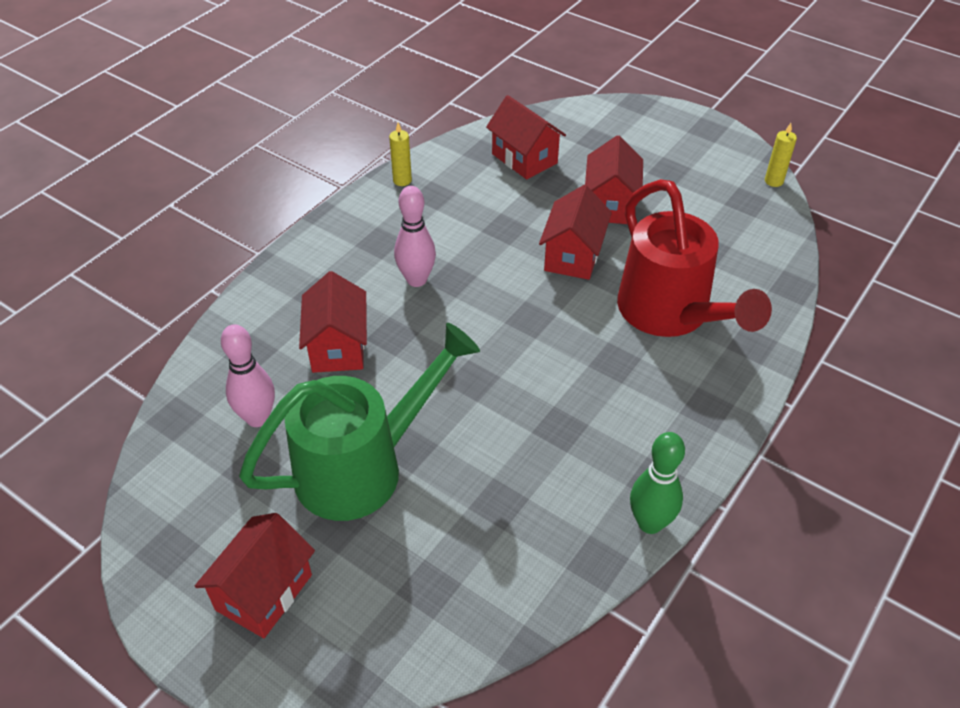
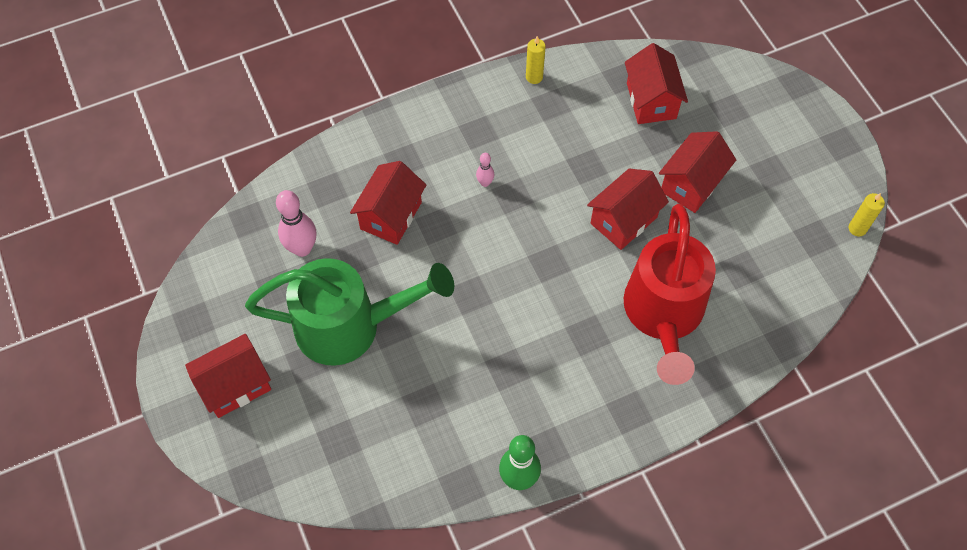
camera: 30 degrees right, 15 degrees up
pink bowling pin [394,186,436,287] -> pink bowling pin [476,153,494,187], size x0.51

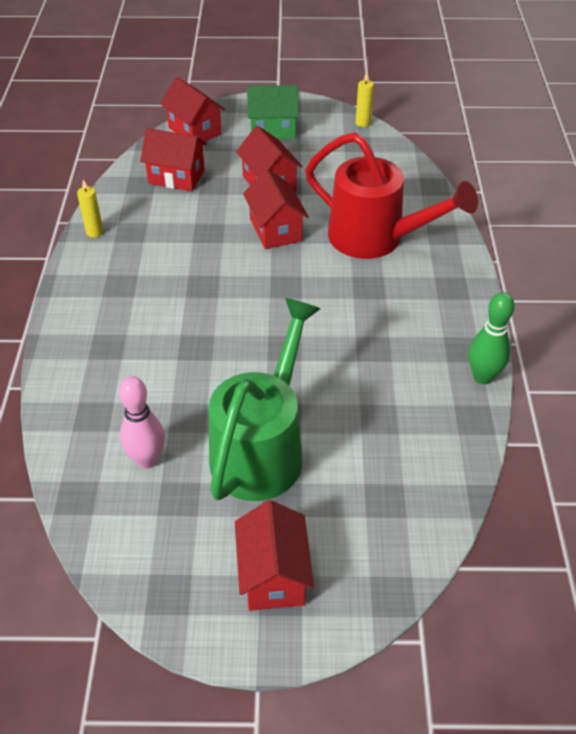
camera: 65 degrees left, 15 degrees down
red house [350,161,426,245] -> red house moved to [160,77,225,142]
pink bowling pin [476,153,494,187] -> none
none -> green house [247,85,299,139]

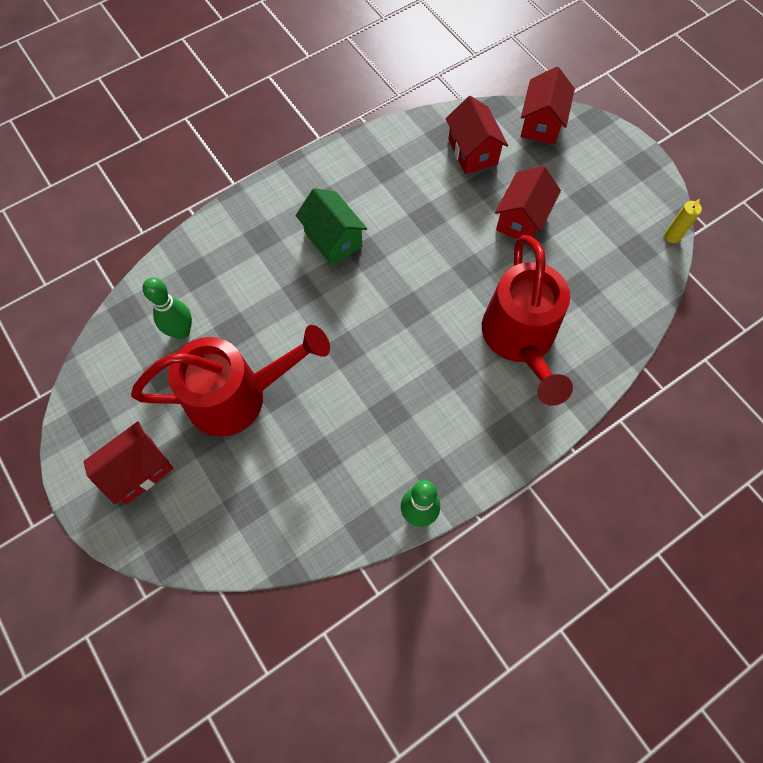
camera: 55 degrees right, 20 degrees up
yellow candle [77,179,103,237] -> none
pink bowling pin [119,376,165,469] -> green bowling pin [143,277,192,339]
green watering can [209,298,321,501] -> red watering can [131,325,330,437]
red house [243,169,309,249] -> none
green house [247,85,299,139] -> green house moved to [295,188,367,266]

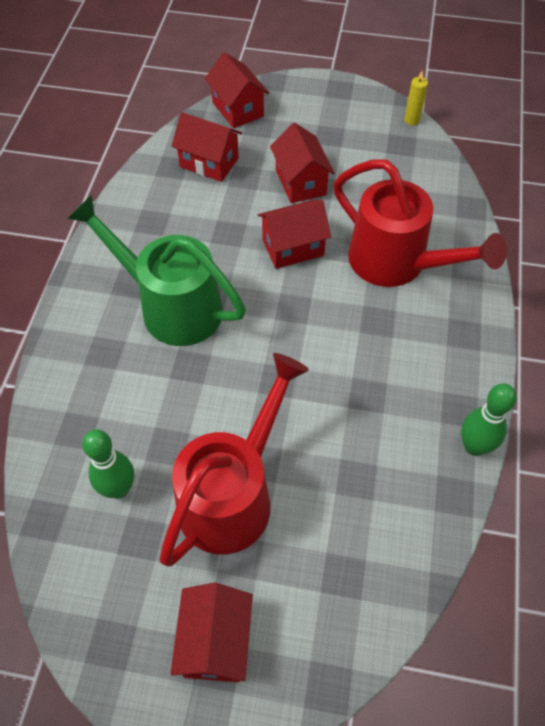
camera: 45 degrees left, 10 degrees down
green house [295,188,367,266] -> green watering can [67,195,246,346]
none -> red house [258,200,331,269]

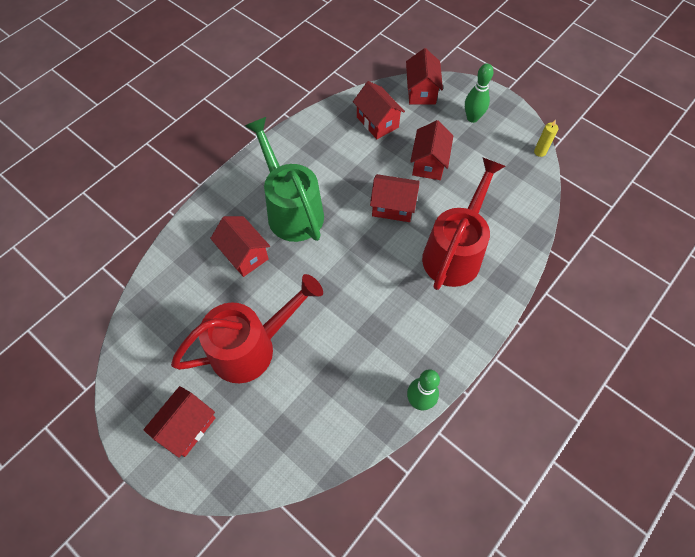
camera: 30 degrees right, 5 degrees up
green bowling pin [82,429,134,499] -> green bowling pin moved to [465,64,493,123]
red watering can [333,160,507,287] -> red watering can turned 135 degrees counterclockwise [422,157,505,290]
none -> red house [210,216,270,277]

